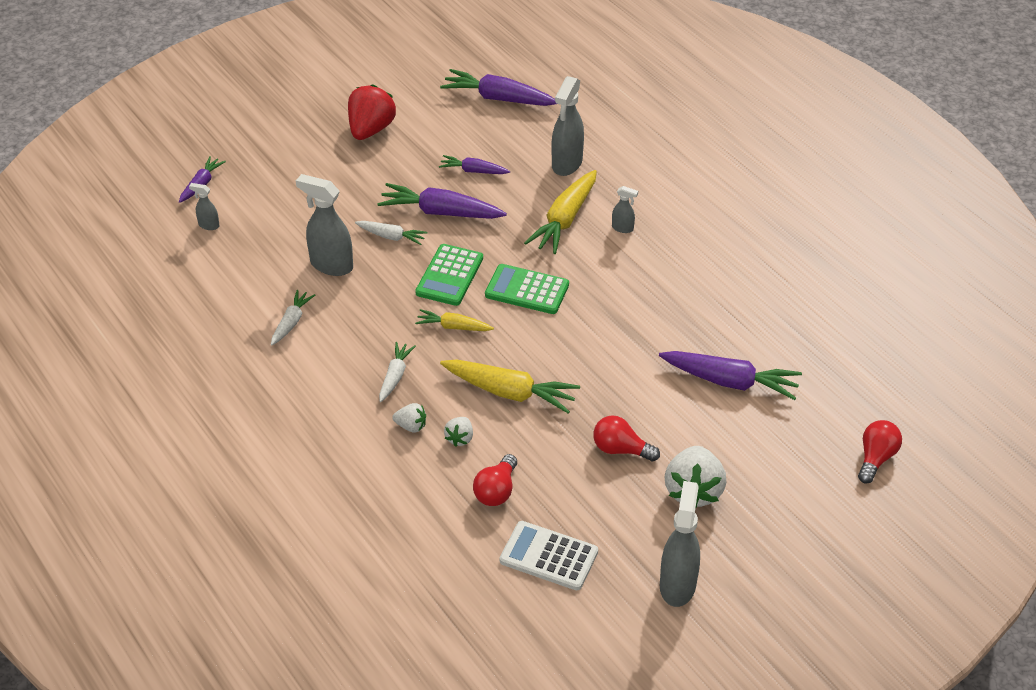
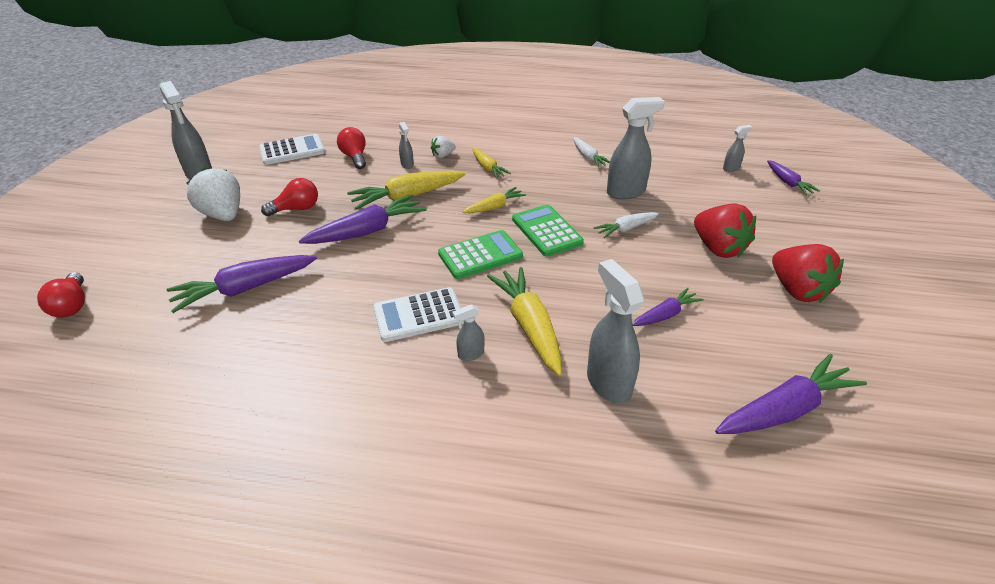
camera: 135 degrees right, 5 degrees down
purple carrot [377,183,507,219] -> purple carrot moved to [299,194,427,244]
white carrot [379,342,416,402] -> yellow carrot [472,148,511,179]
white strawberry [444,417,473,447] -> grey spray bottle [399,122,414,169]
none -> white calculator [373,287,464,342]
none -> red strawberry [694,204,756,258]

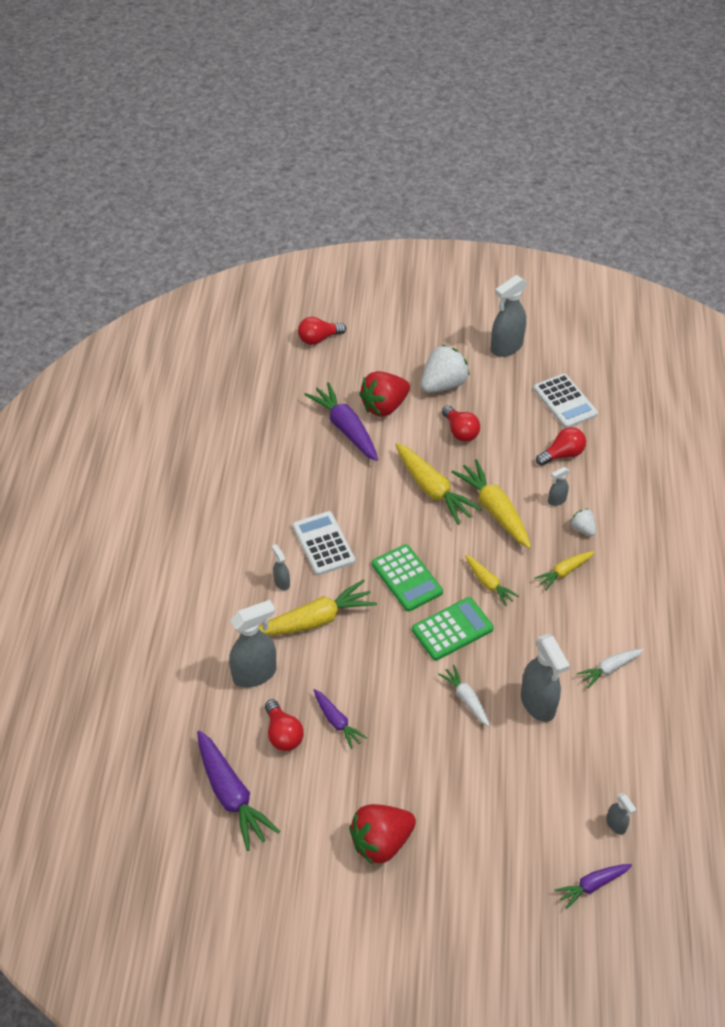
camera: 85 degrees right, 10 degrees up
purple carrot [299,194,427,244] -> yellow carrot [395,443,482,525]
red strawberry [694,204,756,258] -> red strawberry moved to [359,371,410,417]
none -> red light bulb [265,699,304,751]

